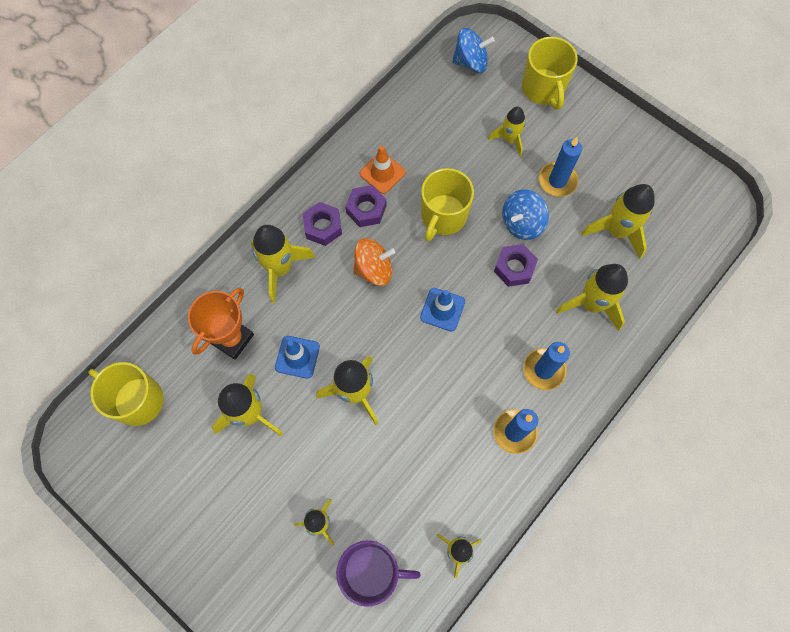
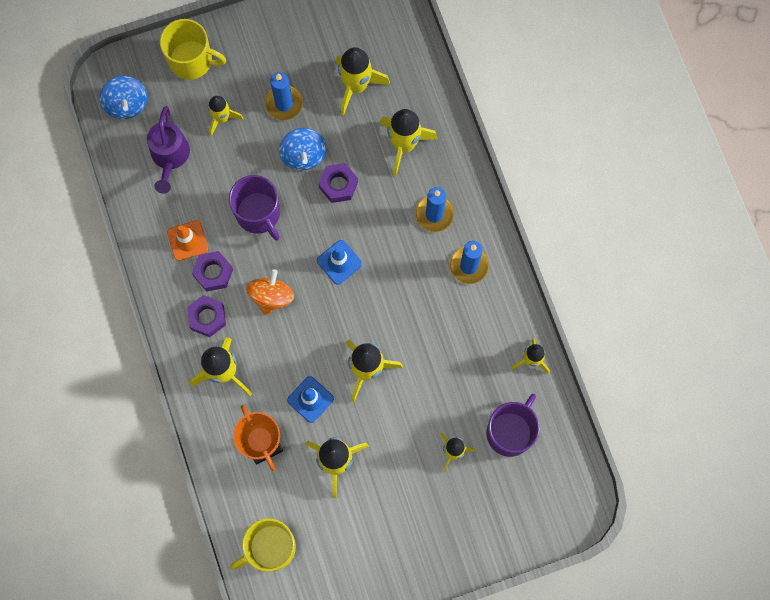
camera: 60 degrees left, 5 degrees up
yellow mug [421,168,474,241] -> purple mug [229,175,280,240]
blue spinning top [452,28,495,73] -> blue spinning top turned 135 degrees clockwise [100,76,147,119]
none -> purple watering can [147,106,190,194]

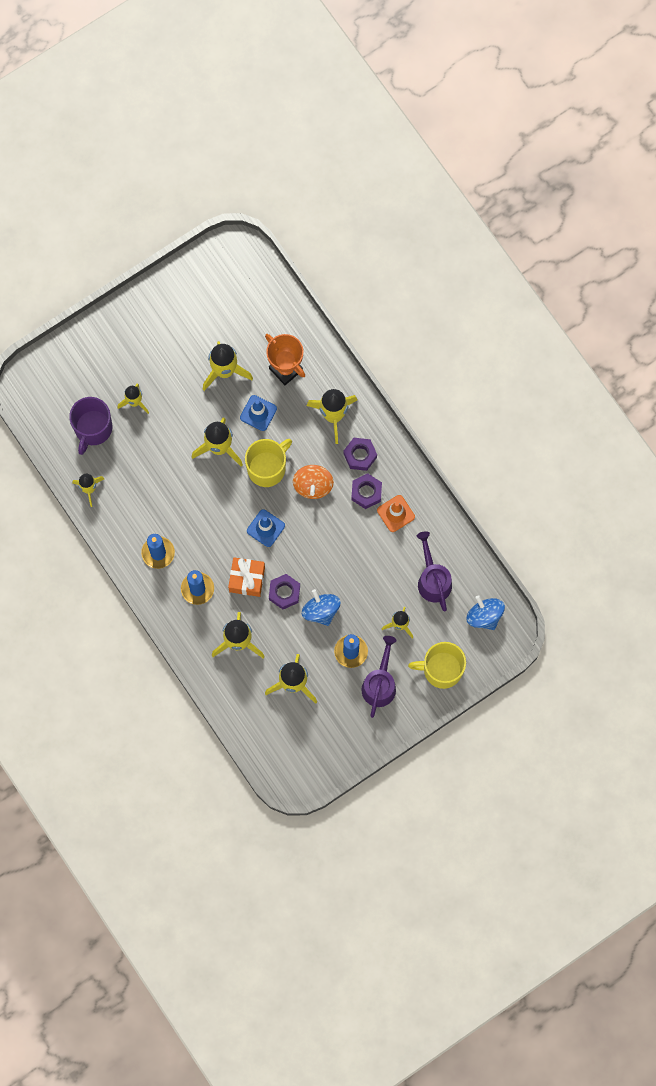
camera: 165 degrees right, 0 degrees up
purple mug [229,175,280,240] -> none
yellow mug [230,518,296,572] -> yellow mug moved to [245,439,292,487]
none -> orange gift [228,557,265,597]
none -> purple watering can [361,636,397,718]

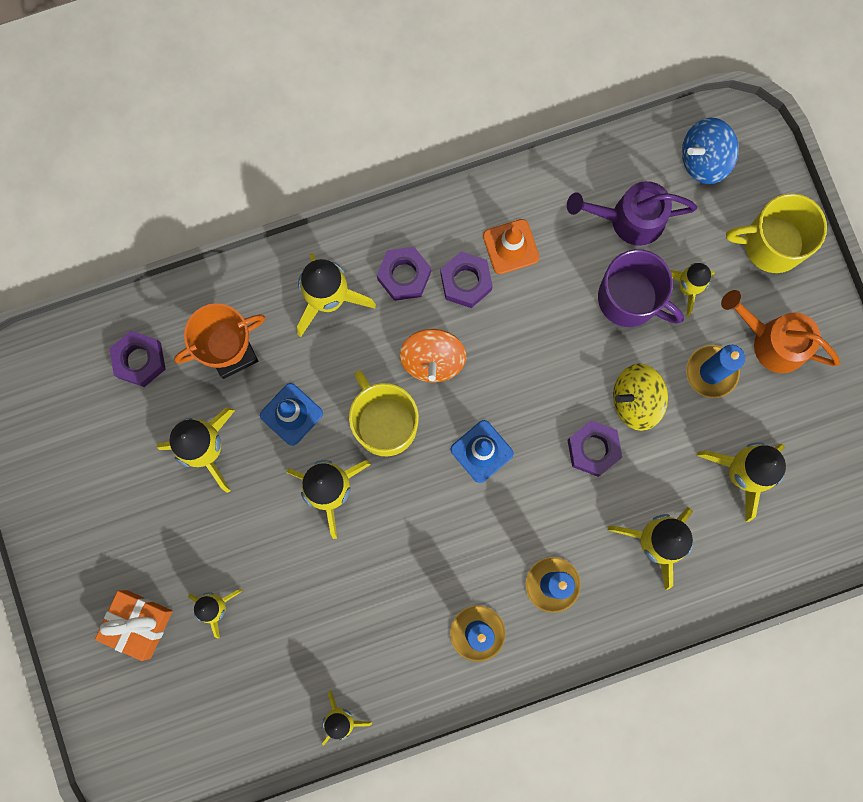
camera: 75 degrees left, 5 degrees up
purple mug [69,397,112,455] -> purple mug moved to [598,249,684,327]
orange gift [228,557,265,597] -> orange gift moved to [95,590,173,661]
orange spinning top [293,465,334,499] -> orange spinning top turned 75 degrees clockwise [400,329,466,383]
blue spinning top [302,589,340,626] -> yellow spinning top [613,364,668,431]
purple watering can [361,636,397,718] -> orange watering can [721,290,840,373]
yellow mug [408,642,466,689] -> yellow mug turned 75 degrees clockwise [726,193,827,273]
none -> purple nut [109,331,166,387]

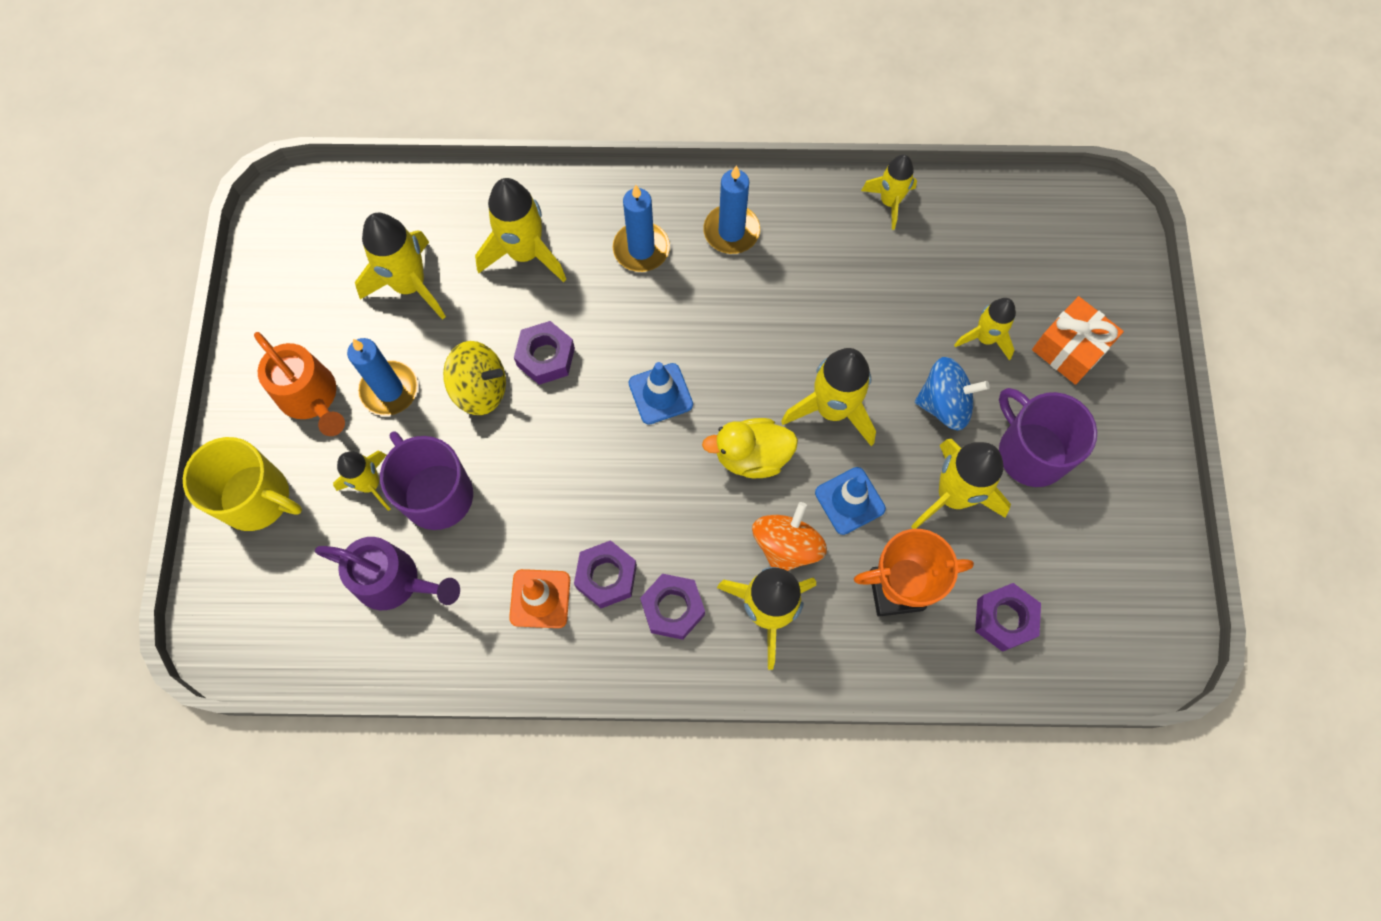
camera: 160 degrees left, 10 degrees down
yellow mug [349,370,419,457] -> yellow duck [702,418,798,478]
orange spinning top [400,329,466,383] -> orange spinning top moved to [752,502,827,571]
blue spinning top [682,117,739,184] -> blue spinning top moved to [915,357,990,430]
none -> purple mug [999,388,1097,487]

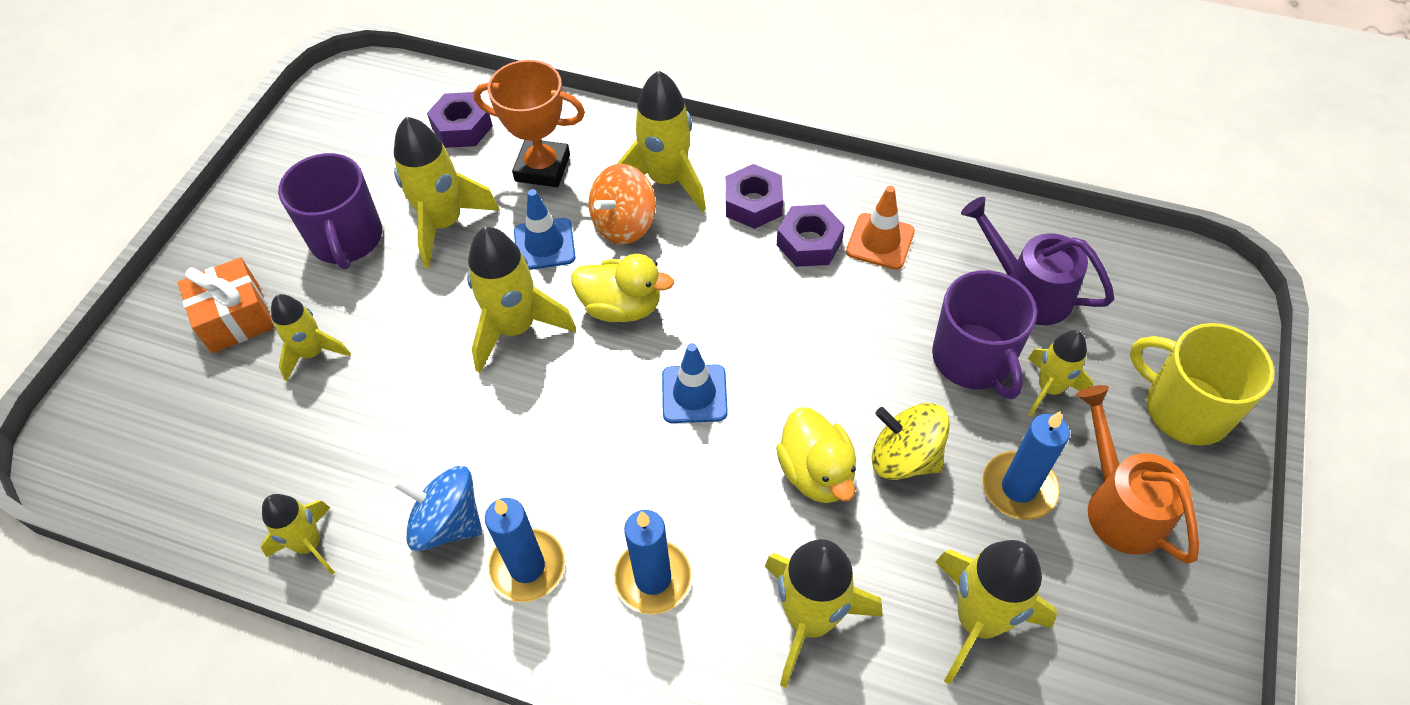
camera: 160 degrees left, 15 degrees down
purple nut [514,321,575,385] -> yellow duck [776,407,856,503]
blue spinning top [915,357,990,430] -> blue spinning top moved to [394,466,482,551]

